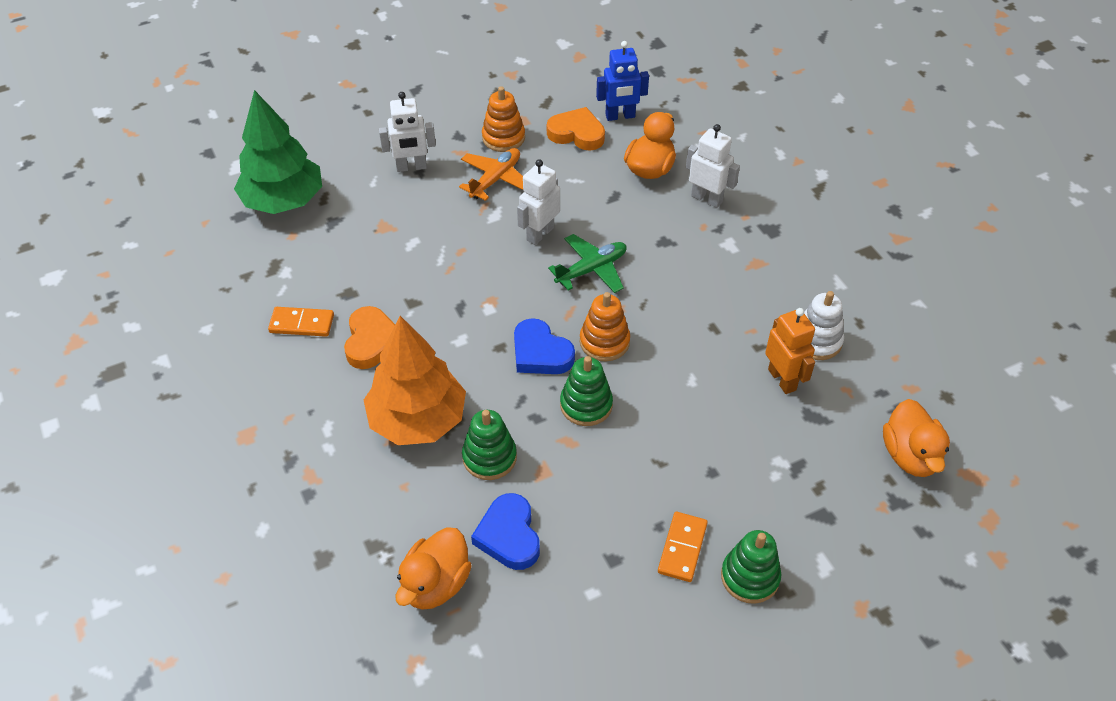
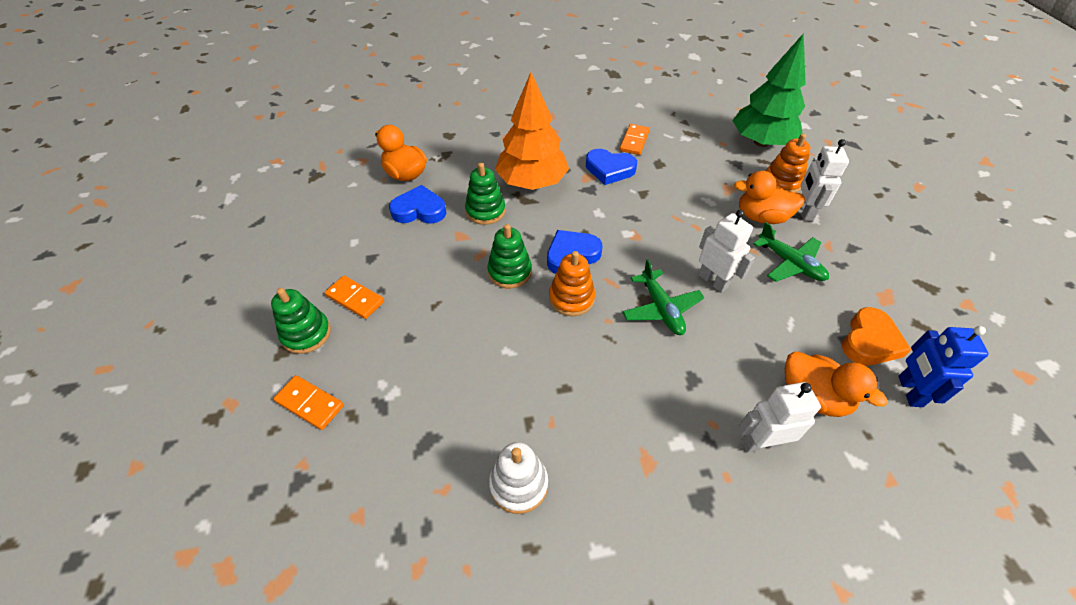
camera: 105 degrees right, 0 degrees up
orange heart [344,306,395,369] -> blue heart [586,149,637,185]
orange plane [459,148,523,201] -> green plane [753,222,829,282]
orange stacking toy [482,86,525,152] -> orange stacking toy moved to [766,134,810,193]
white robot [686,124,740,208] -> white robot turned 150 degrees counterclockwise [738,382,821,453]
orange robot [765,308,815,394] -> none
orange duck [883,399,950,477] -> orange duck moved to [734,171,805,224]
none -> orange domino [273,375,344,430]

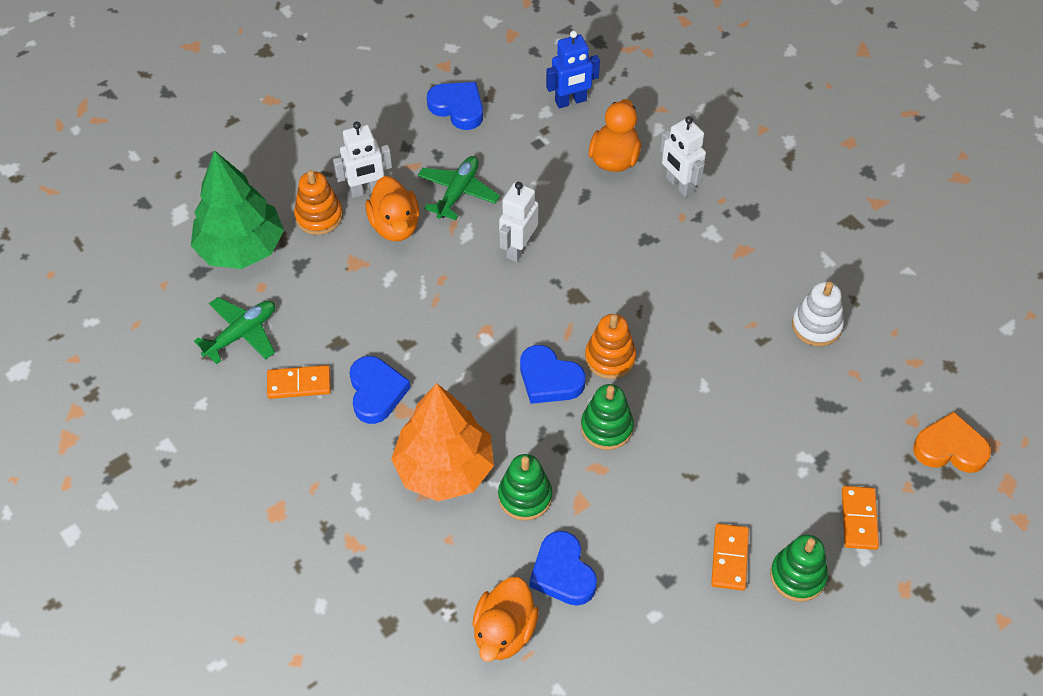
camera: 115 degrees left, 5 degrees up
green plane [622,259,705,335] -> green plane moved to [194,297,275,364]
orange heart [842,307,911,365] -> orange heart moved to [913,412,991,473]
none -> blue heart [427,82,483,130]

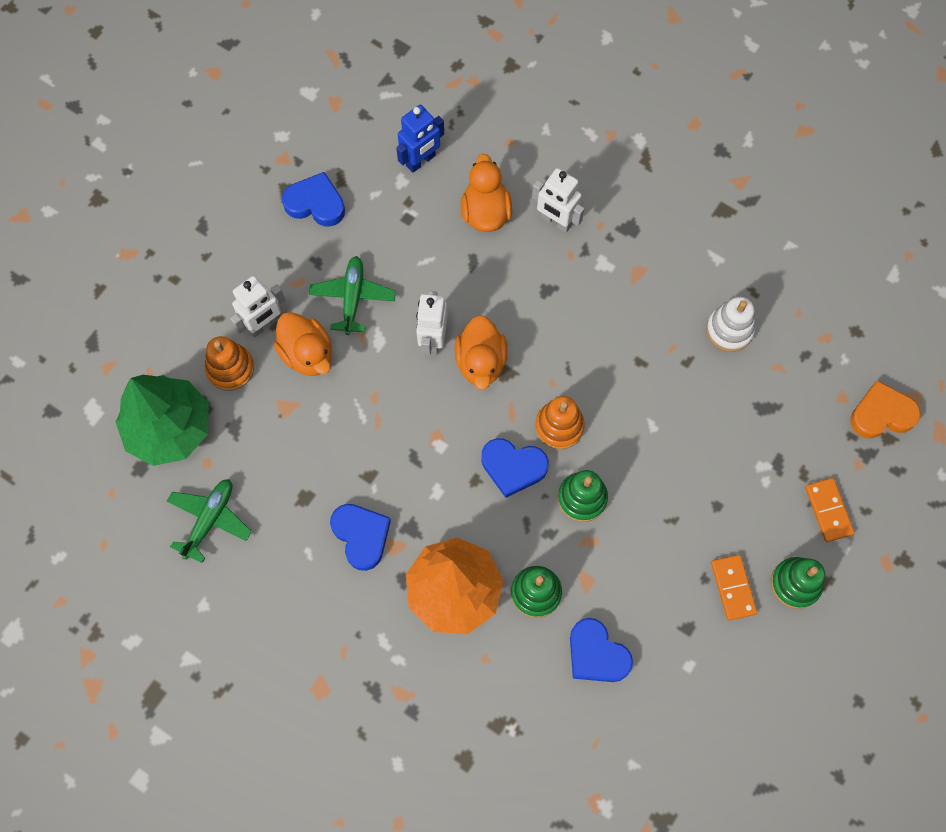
camera: 20 degrees left, 15 degrees up
orange domino [267,365,331,399] -> none
orange duck [472,577,539,662] -> orange duck moved to [455,315,507,390]

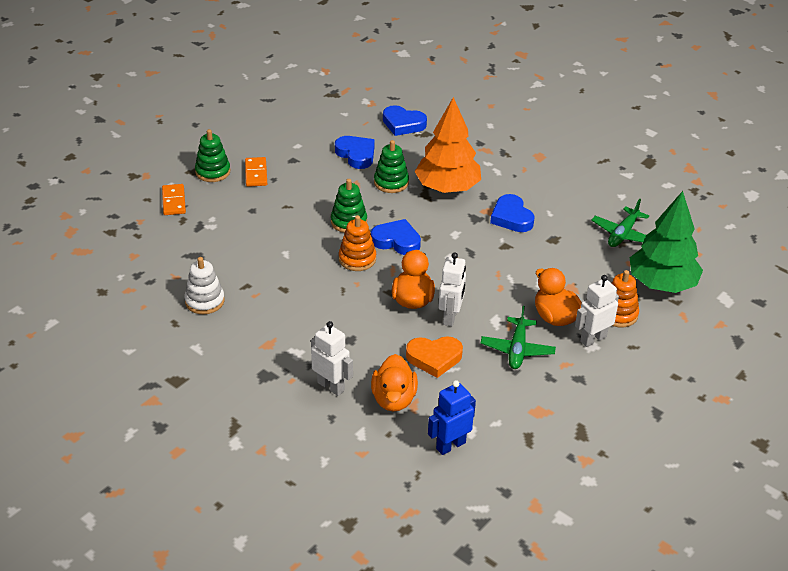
camera: 175 degrees left, 30 degrees down
blue heart [282,172,345,227] -> blue heart moved to [383,105,427,136]
orange heart [850,380,921,438] -> orange heart moved to [406,336,463,378]

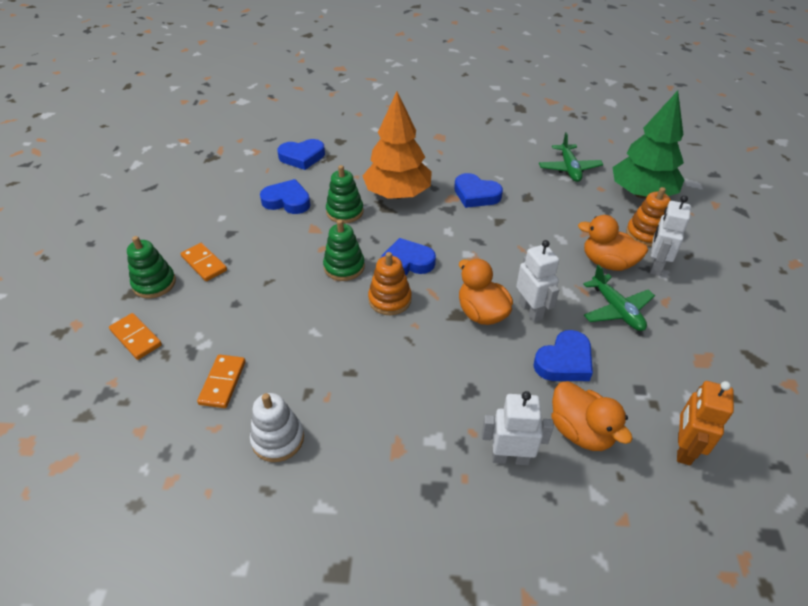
camera: 35 degrees left, 5 degrees up
orange heart [406,336,463,378] -> blue heart [533,330,593,381]
blue robot [428,380,476,455] -> orange robot [677,381,734,465]
none -> orange domino [197,354,246,408]

